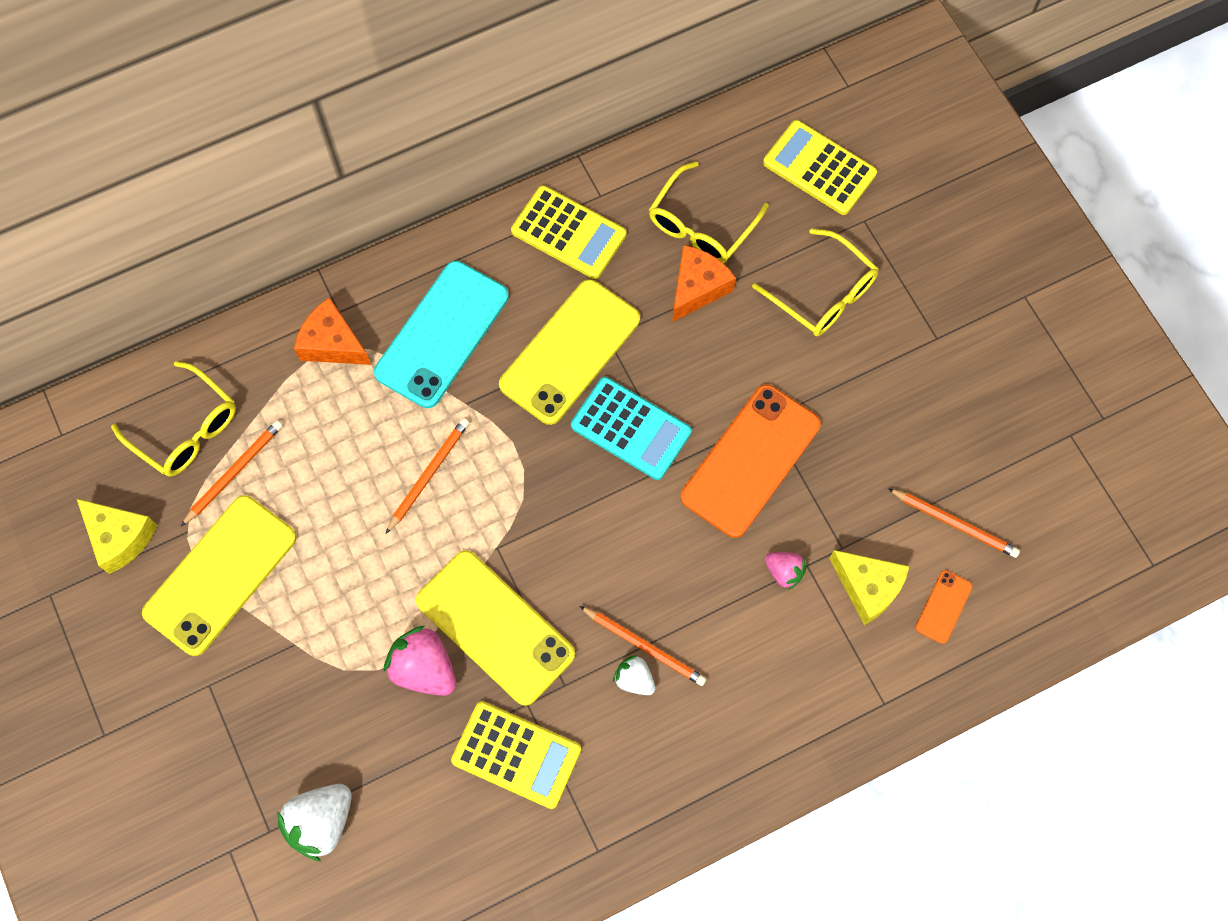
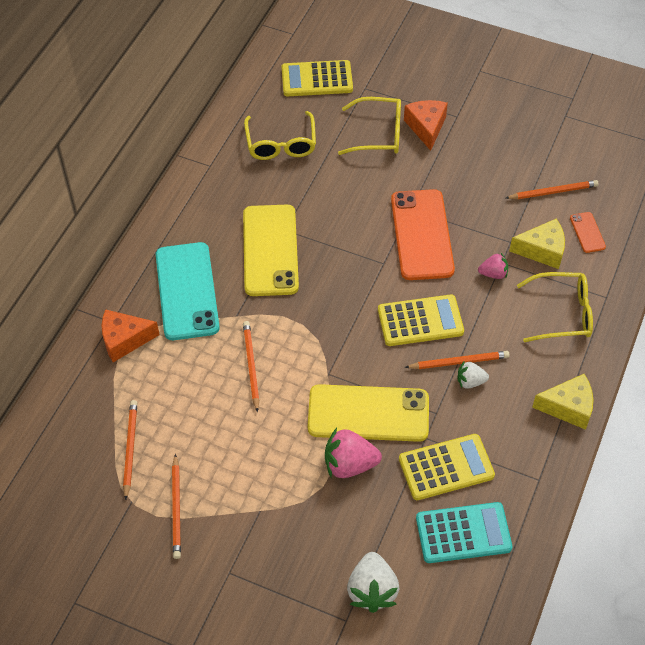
camera: 40 degrees left, 15 degrees down
yellow cheese [77,499,157,574] -> yellow cheese moved to [532,374,593,430]
yellow glasses [111,361,236,477] -> yellow glasses moved to [517,272,593,342]
yellow phone [142,495,297,656] -> orange pencil [172,454,181,559]
yellow calculator [511,185,626,279] -> yellow calculator moved to [378,295,464,346]
turquoise calculator [571,377,692,480] -> turquoise calculator moved to [416,502,513,563]
orange cheese [672,245,736,322] -> orange cheese moved to [404,100,448,151]

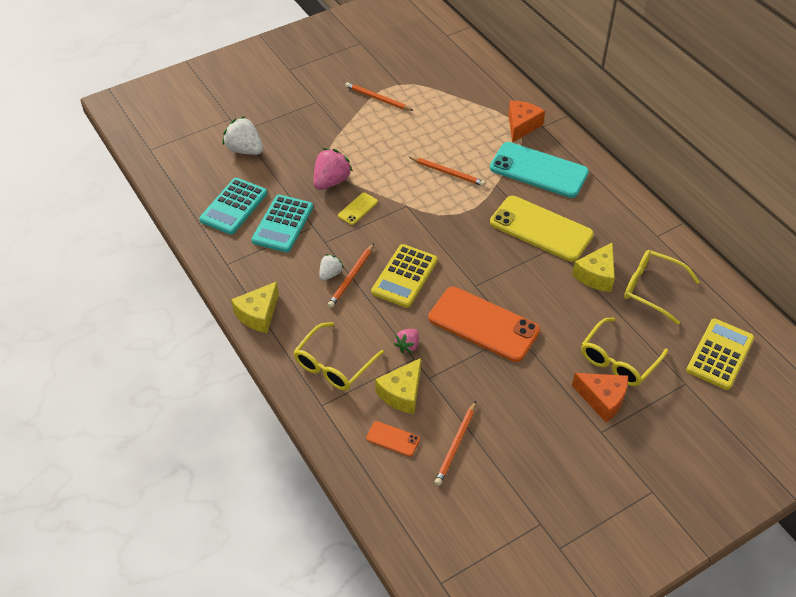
camera: 125 degrees right, 5 degrees down
orange pencil [123,400,137,500] -> none
yellow phone [308,384,429,442] -> yellow phone [338,193,378,225], size x0.44
yellow calculator [399,434,495,500] -> turquoise calculator [251,195,313,252]
none -> yellow cheese [572,242,615,292]

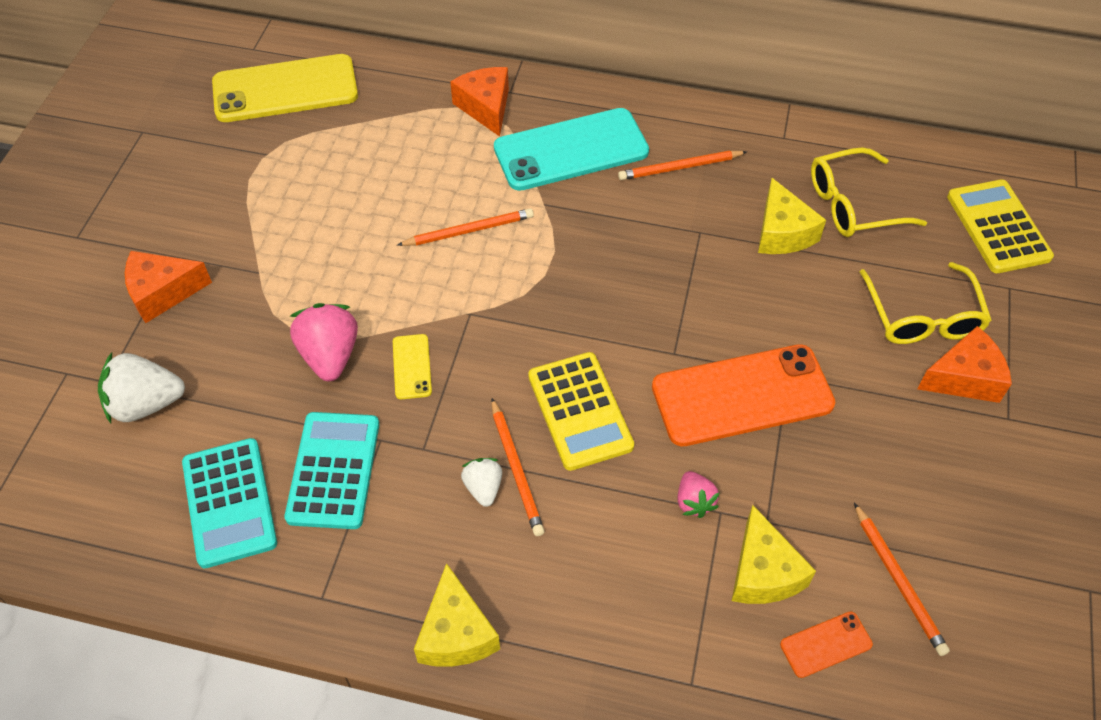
camera: 45 degrees left, 5 degrees up
turquoise calculator [251,195,313,252] -> turquoise calculator turned 150 degrees counterclockwise [285,412,379,529]
yellow glasses [293,322,384,390] -> none
orange pencil [345,82,414,111] -> orange pencil moved to [618,150,747,180]
yellow phone [490,196,594,262] -> yellow phone moved to [212,54,358,122]
none -> orange cheese [125,251,212,323]

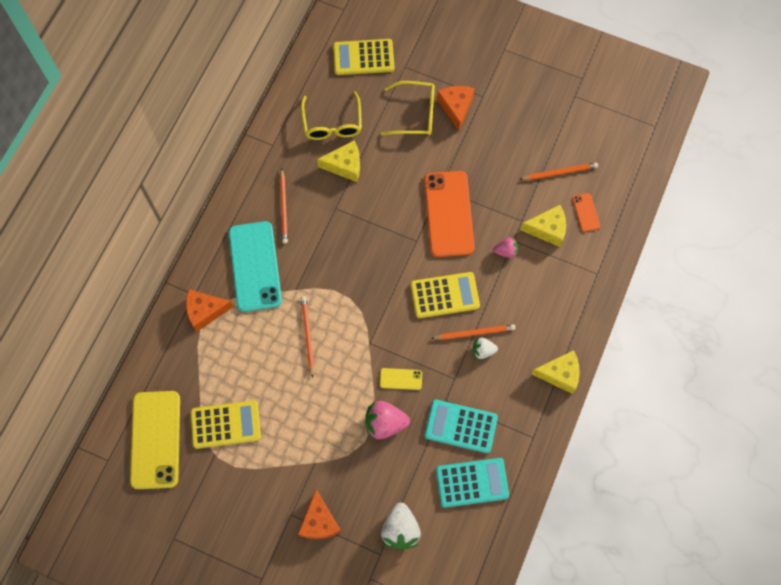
camera: 80 degrees left, 15 degrees up
none -> yellow calculator [191,400,261,449]

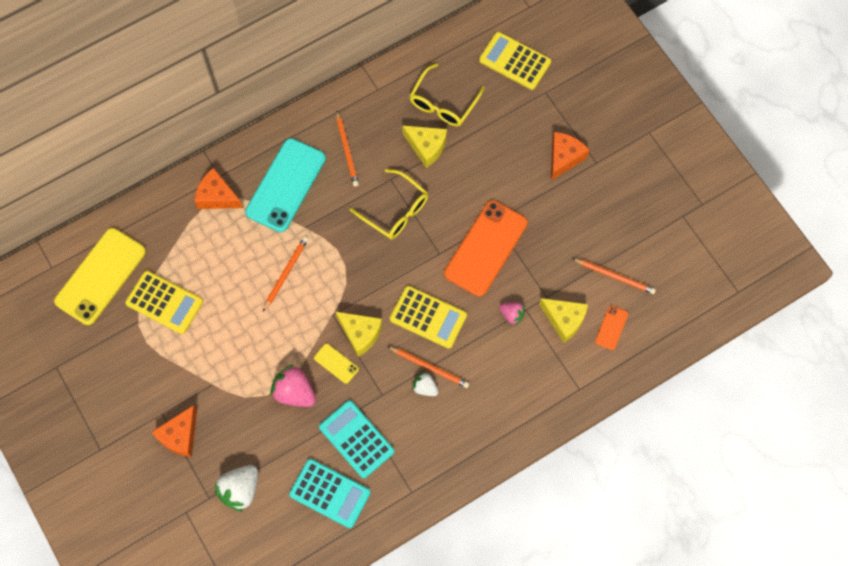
camera: 35 degrees right, 0 degrees up
orange pencil [280,168,288,244] -> orange pencil turned 45 degrees counterclockwise [336,111,359,187]
yellow glasses [381,81,435,136] -> yellow glasses moved to [350,169,428,239]
yellow cheese [532,350,580,394] -> yellow cheese moved to [335,311,383,357]

